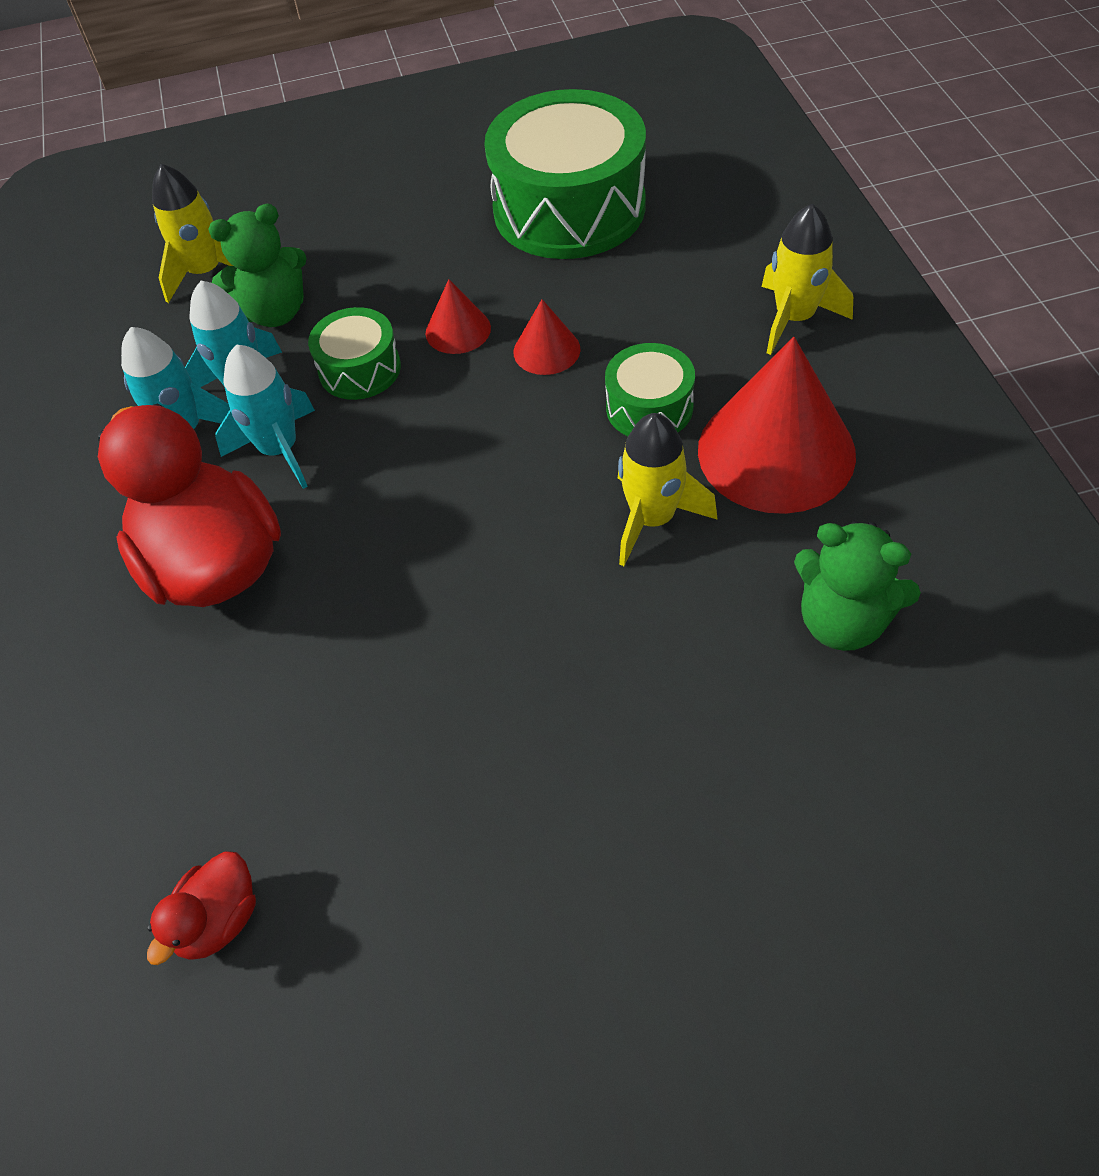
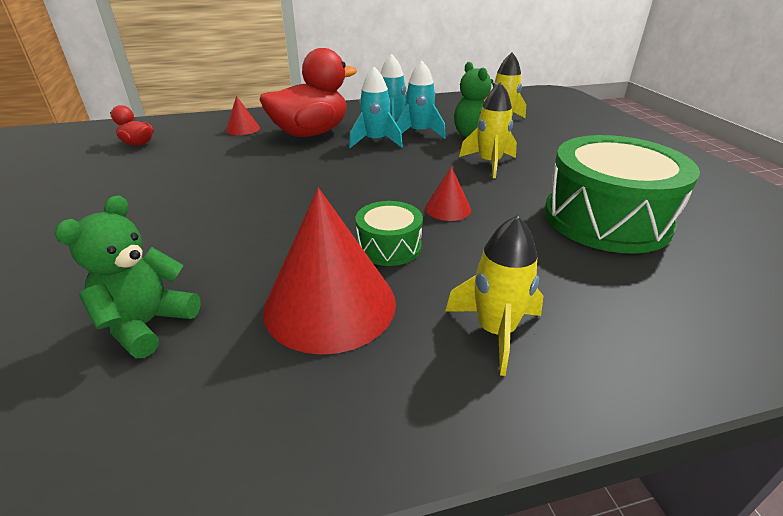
camera: 85 degrees right, 20 degrees down
green drum [308,307,401,400] -> none
red cone [425,279,491,354] -> red cone moved to [226,96,260,135]
yellow rocket [618,413,718,566] -> yellow rocket moved to [459,82,517,178]

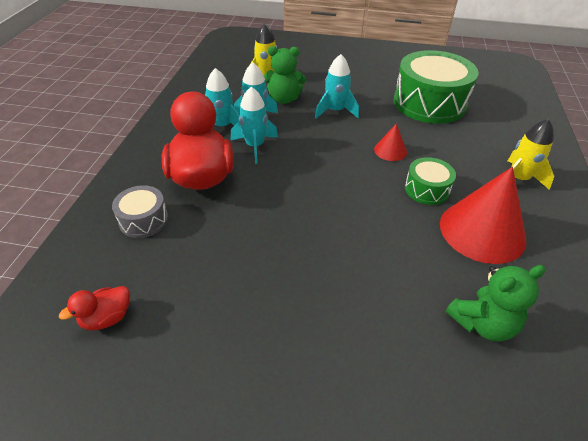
camera: 65 degrees left, 10 degrees up
green teddy bear [54,195,201,358] -> green teddy bear turned 75 degrees counterclockwise [446,265,545,342]
red cone [226,96,260,135] -> grey drum [112,185,168,238]
yellow rocket [459,82,517,178] -> turquoise rocket [315,54,359,119]

